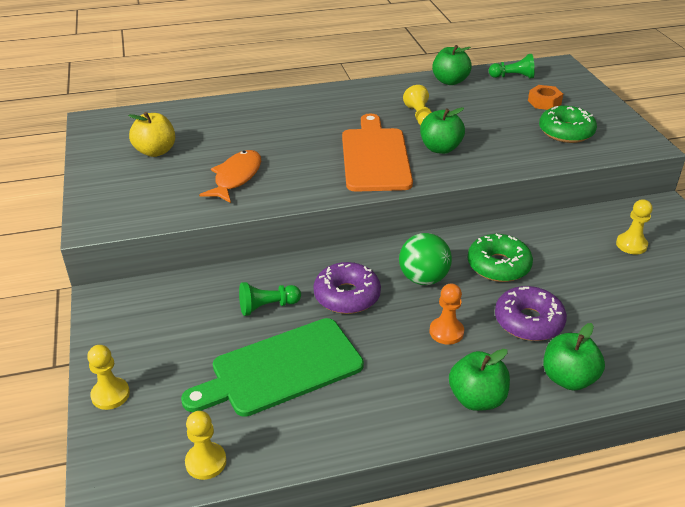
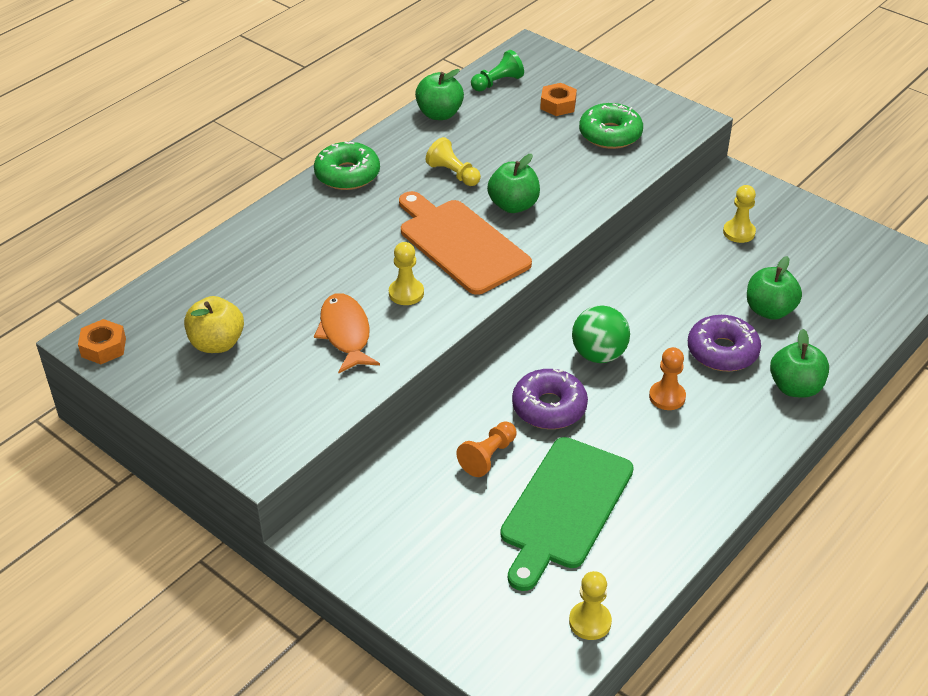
camera: 35 degrees left, 5 degrees up
yellow pawn [87,345,130,410] -> yellow pawn moved to [389,242,424,305]
green pawn [239,282,301,316] -> orange pawn [456,421,516,477]
green apple [449,349,510,411] -> green apple moved to [747,256,802,320]
green donut [467,233,533,282] -> green donut moved to [314,142,380,190]
none -> orange nut [78,319,126,364]

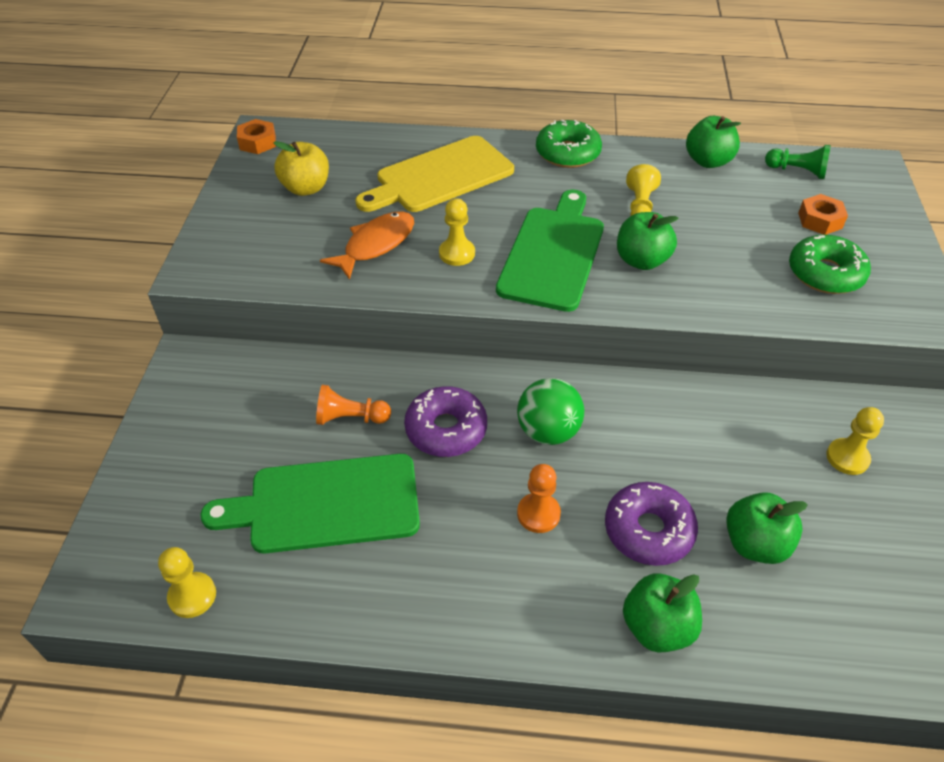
camera: 55 degrees right, 5 degrees up
orange cutting board [399,191,532,295] -> green cutting board [496,190,604,312]
none -> yellow cutting board [355,136,514,212]

